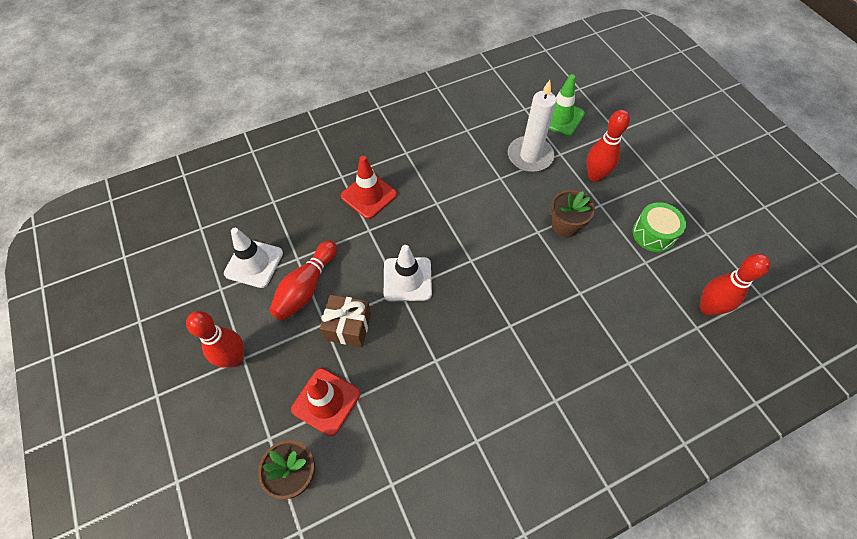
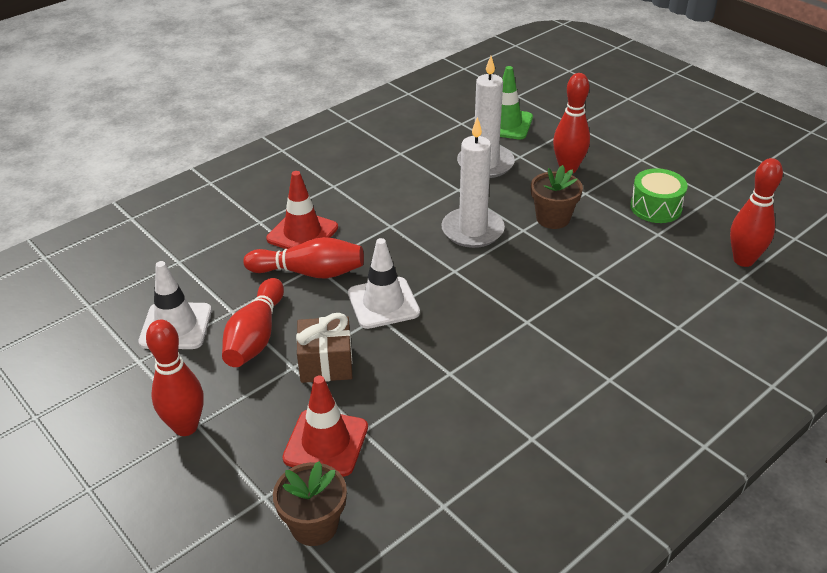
camera: 15 degrees left, 20 degrees down
none -> red bowling pin [243,237,364,278]
none -> white candle [441,117,505,248]

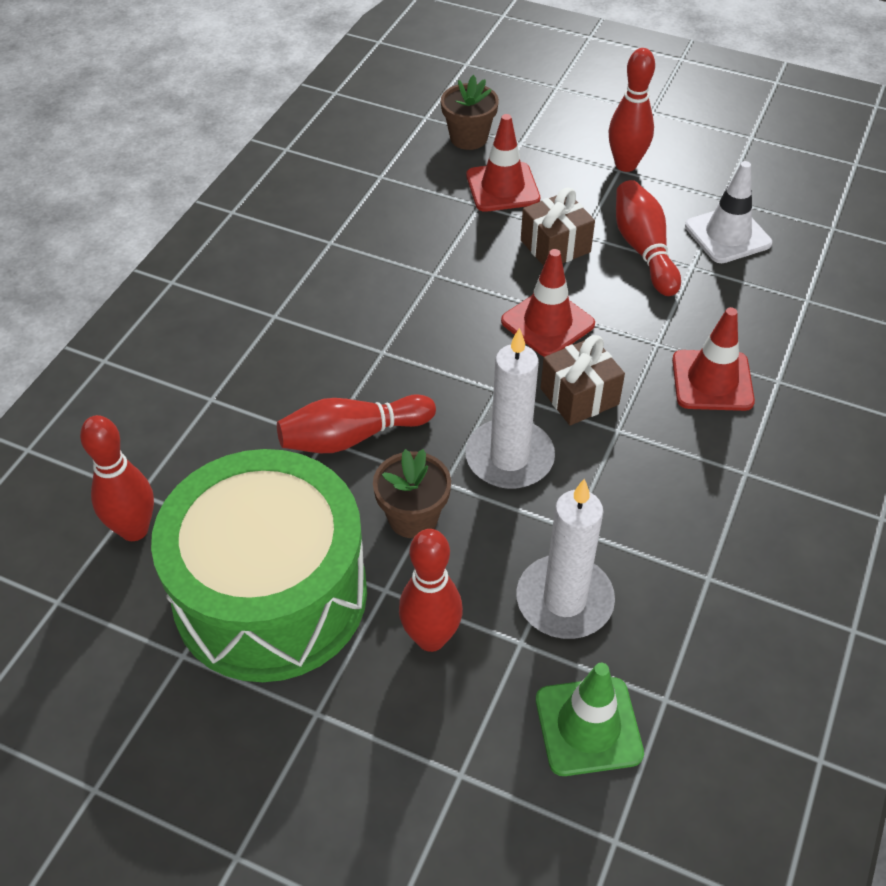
camera: 155 degrees right, 10 degrees up
red bowling pin [243,237,364,278] -> red bowling pin moved to [277,394,436,453]
white traffic cone [348,238,420,329] -> red traffic cone [501,249,595,357]
green drum [630,168,688,223] -> green drum [151,449,367,682], size x2.37
none -> brown gift [541,335,625,425]

